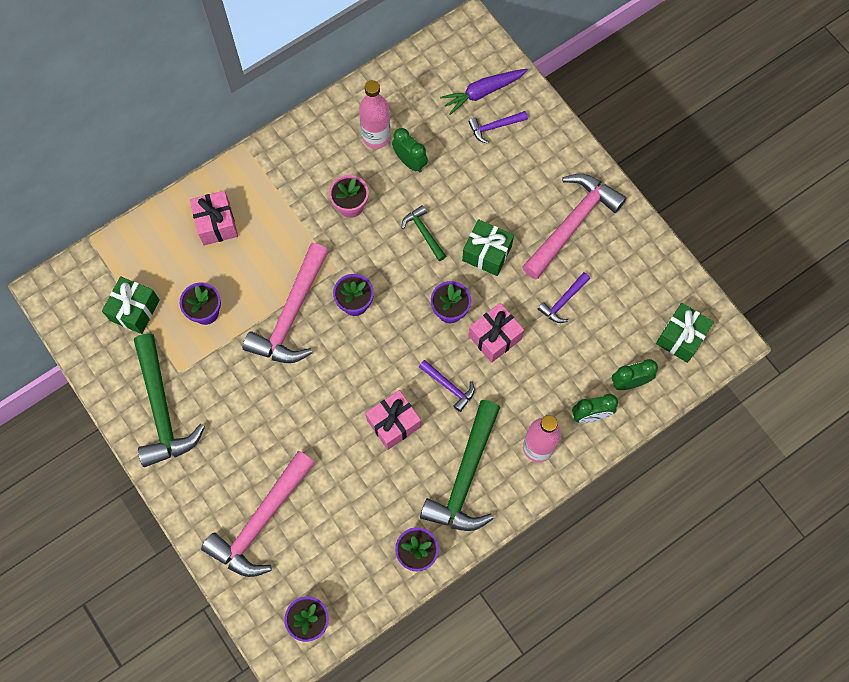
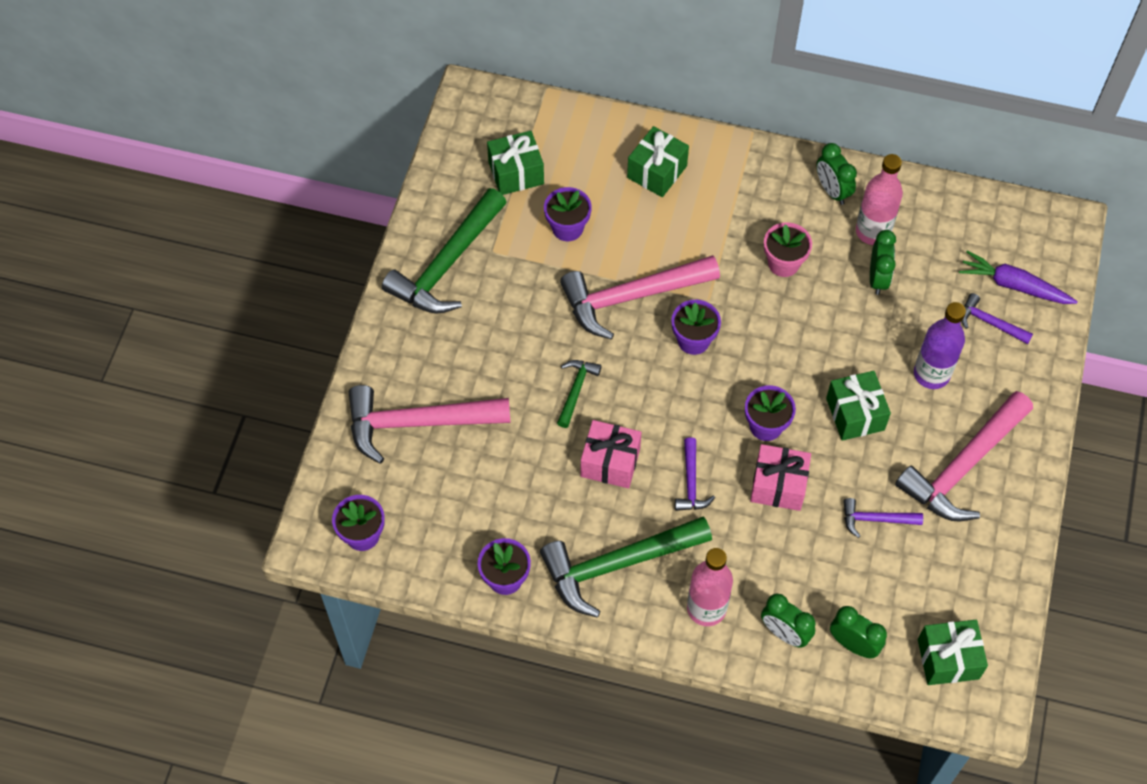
camera: 50 degrees right, 10 degrees down
pink gift [190,191,238,246] -> green gift [627,126,689,197]
green hammer [402,205,446,261] -> green hammer moved to [557,360,602,428]
pink hammer [522,174,626,279] -> pink hammer turned 135 degrees clockwise [895,391,1033,522]
none -> green clock [817,143,857,205]
none -> purple bottle [914,302,966,389]

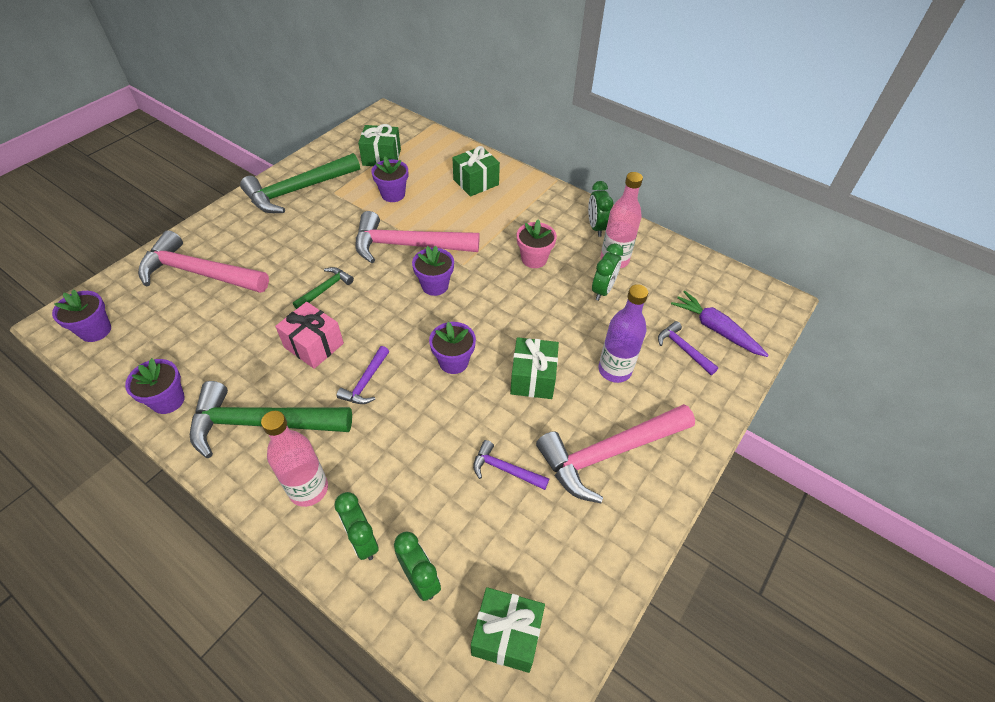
camera: 20 degrees right, 10 degrees down
pink gift [750,444,811,511] -> none

